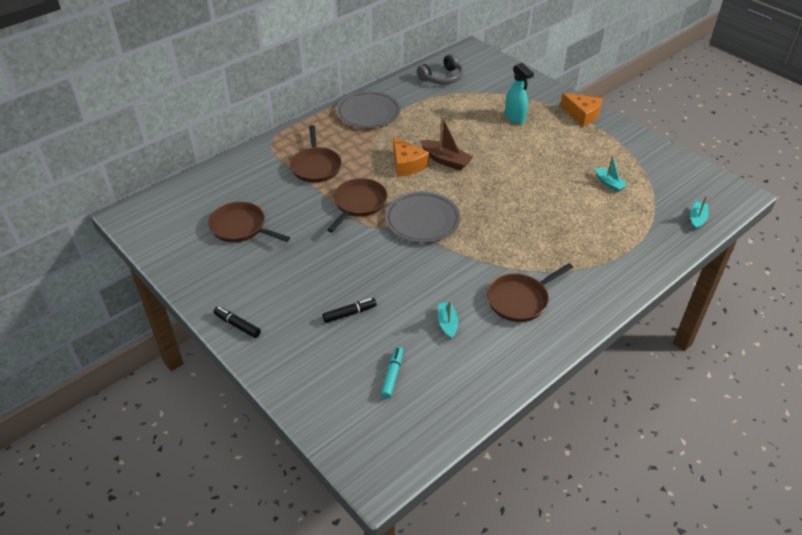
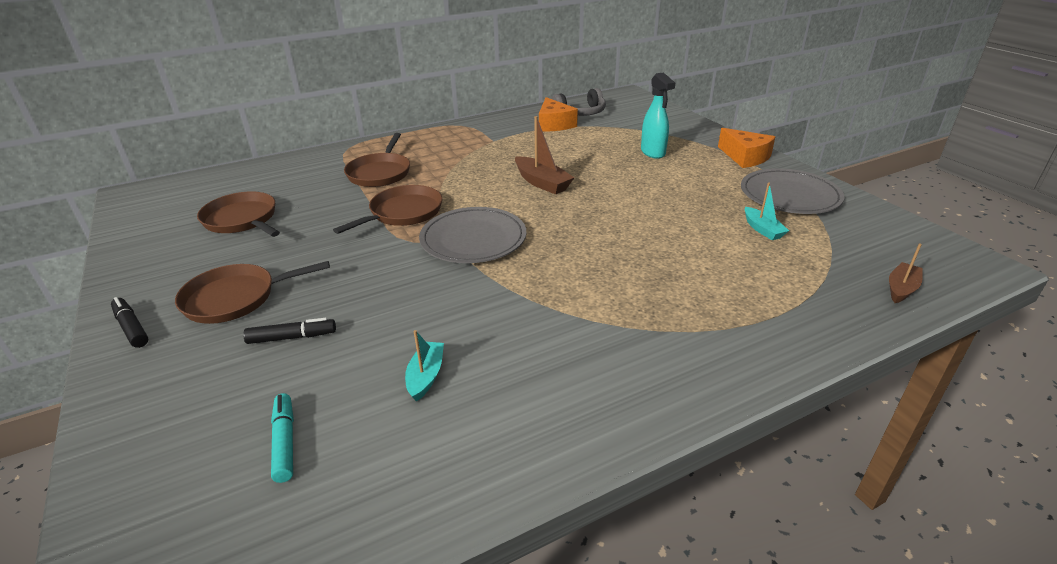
camera: 15 degrees right, 10 degrees down
grey plate [336,91,401,128] -> grey plate moved to [741,168,844,214]
turquoise marker [381,347,403,399] -> turquoise marker turned 45 degrees counterclockwise [271,393,294,483]
orange cheese [393,137,429,177] -> orange cheese moved to [539,97,578,132]
brown pan [487,263,573,322] -> brown pan moved to [175,261,330,324]
turquoise boat [690,195,709,231] -> brown boat [889,243,922,303]

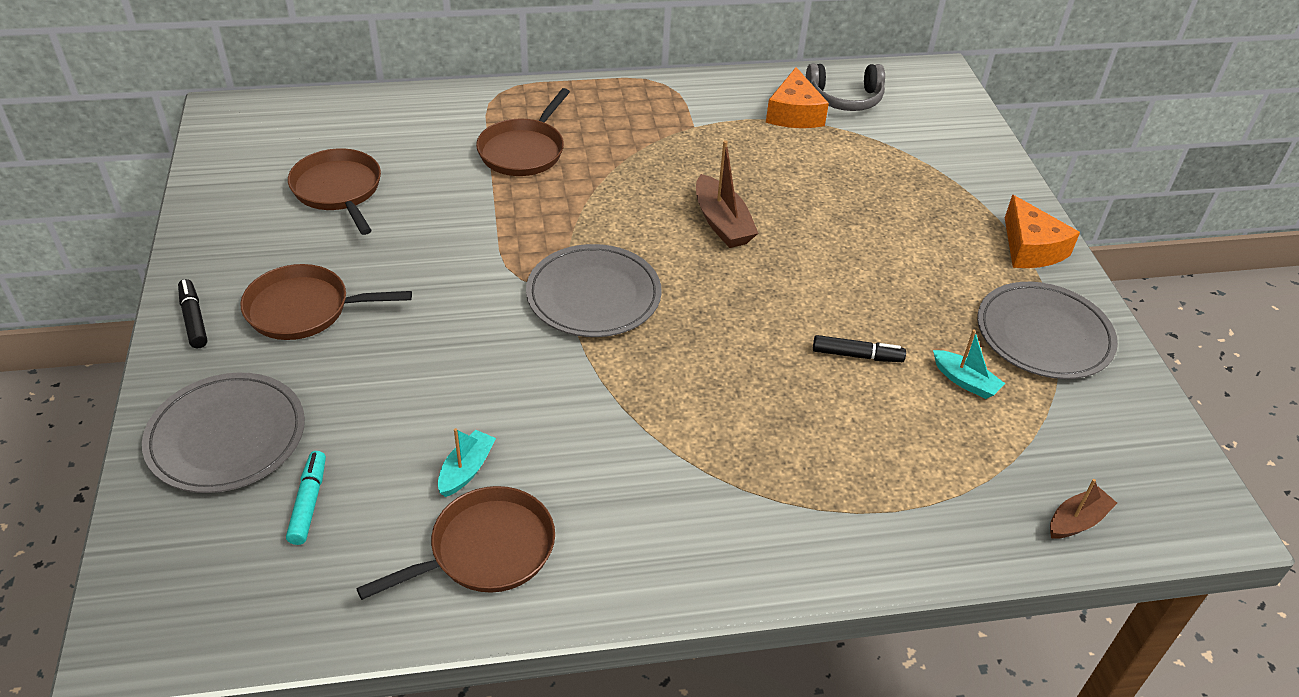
camera: 15 degrees right, 10 degrees up
black marker [243,318,336,344] -> black marker moved to [813,335,906,362]
brown pan [333,185,442,234] -> brown pan moved to [356,486,555,600]
turquoise spray bottle [641,72,675,159] -> none
turquoise boat [745,183,789,240] -> turquoise boat turned 45 degrees counterclockwise [933,329,1005,399]
none -> grey plate [142,373,305,493]

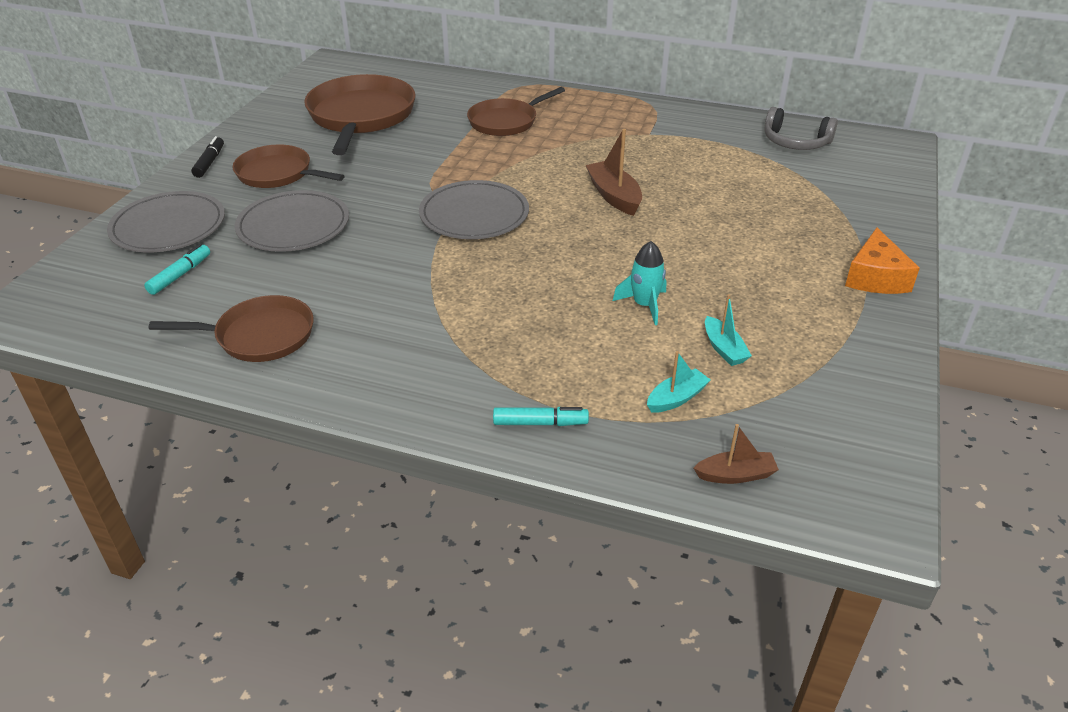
camera: 30 degrees right, 5 degrees down
brown pan [288,148,381,235] -> brown pan [304,74,415,155], size x1.61
turquoise boat [438,428,496,497] -> turquoise boat moved to [647,351,711,413]
brown boat [696,140,759,248] -> brown boat turned 150 degrees clockwise [586,129,642,216]
orange cheese [766,67,829,128] -> none
black marker [813,335,906,362] -> turquoise rocket [613,241,666,325]
grey plate [977,282,1118,379] -> grey plate moved to [234,190,349,252]
none -> turquoise marker [493,407,589,426]

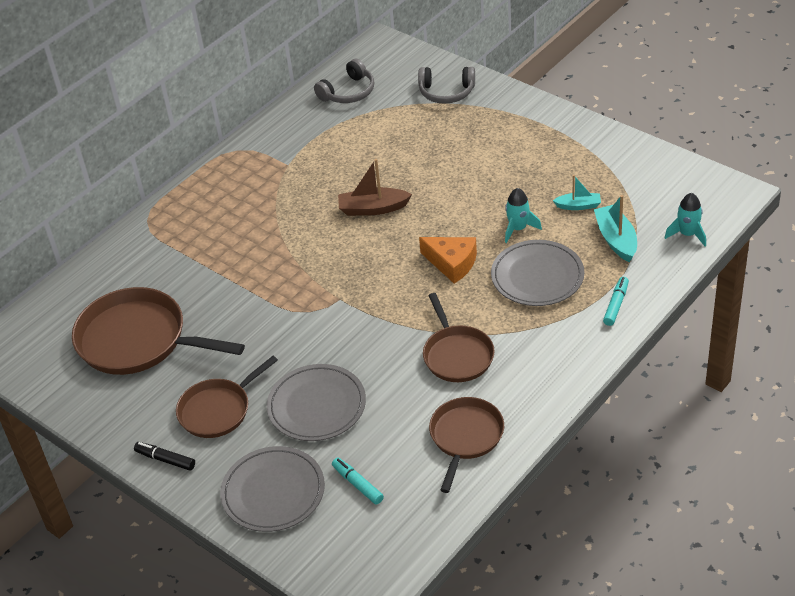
camera: 65 degrees left, 5 degrees up
grey plate [419,180,529,239] -> grey plate moved to [491,240,584,306]
brown pan [467,87,565,136] -> brown pan moved to [423,293,495,382]
turquoise boat [647,351,711,413] -> turquoise boat [594,195,637,262], size x1.57
brown boat [694,424,779,484] -> turquoise rocket [665,193,706,246]
orange cheese [845,228,920,294] -> orange cheese moved to [419,237,477,284]
none -> grey headphones [418,67,475,104]

